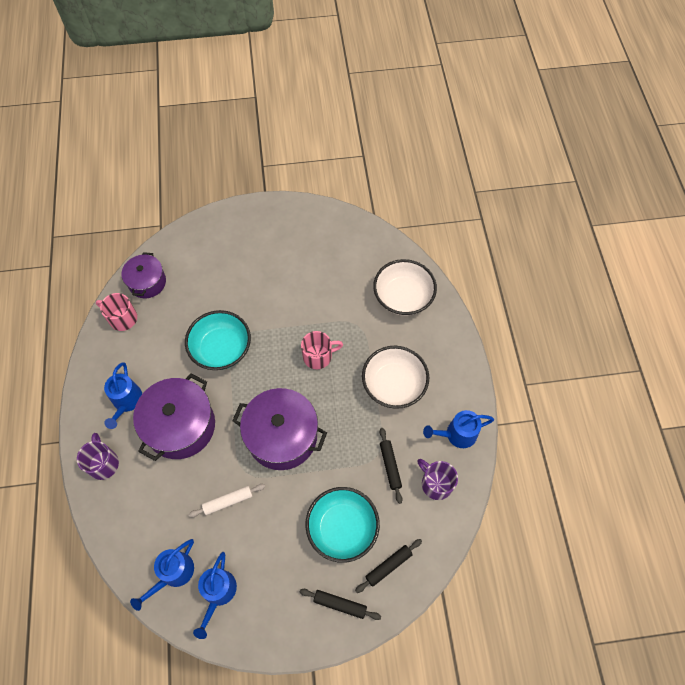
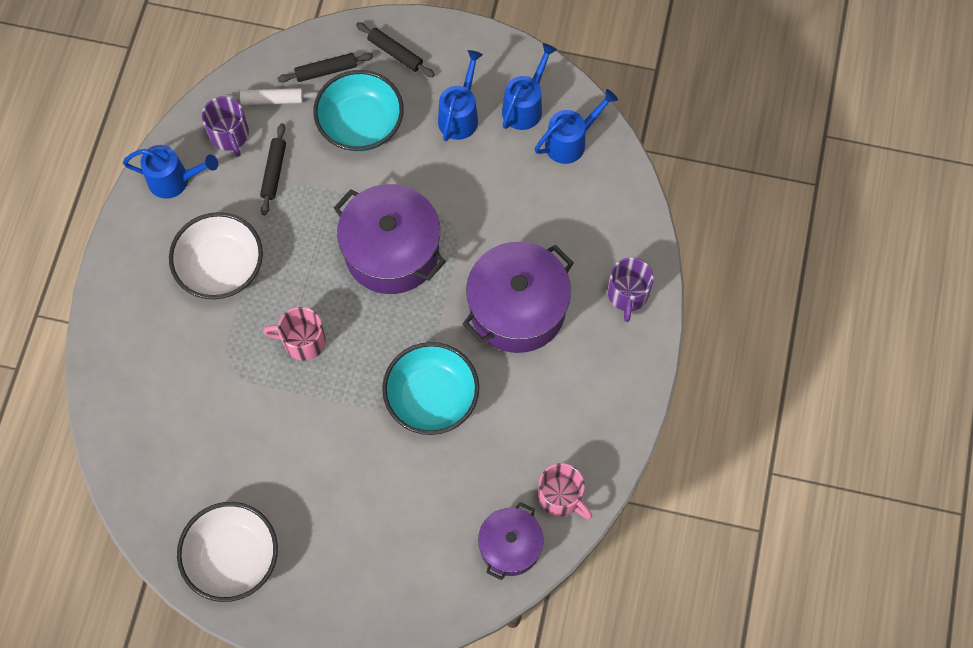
camera: 160 degrees left, 5 degrees up
blue watering can [104,363,142,429] -> blue watering can moved to [438,50,483,141]
white rolling pin [188,484,265,517] -> white rolling pin moved to [224,88,319,105]
white bowl [373,259,437,316] -> white bowl moved to [177,502,278,602]

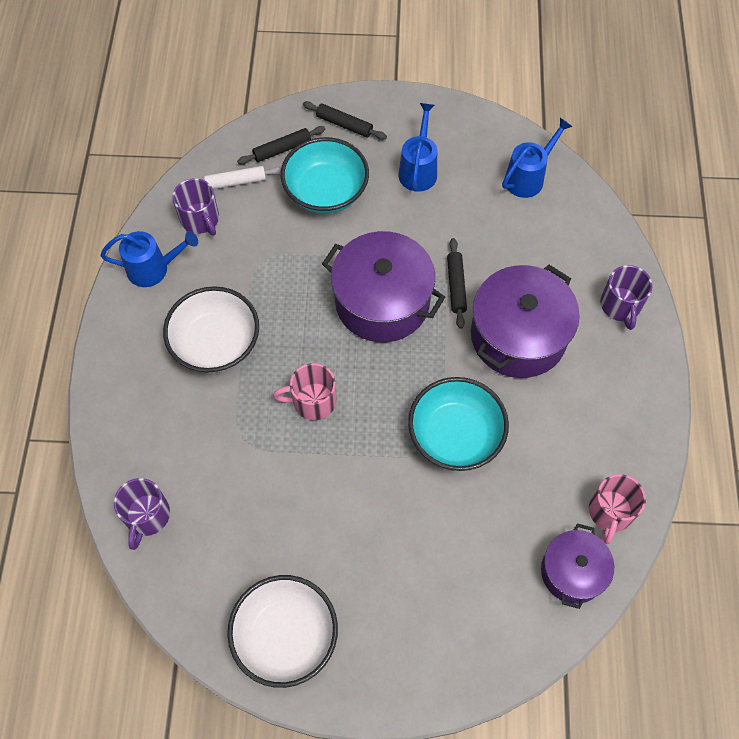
camera: 10 degrees left, 5 degrees down
black rolling pin [260,123,286,215] -> black rolling pin moved to [447,238,467,329]
blue watering can [502,43,557,130] -> none
pink mug [538,463,592,519] -> pink mug turned 75 degrees clockwise [589,474,646,544]
none -> purple mug [114,478,170,550]

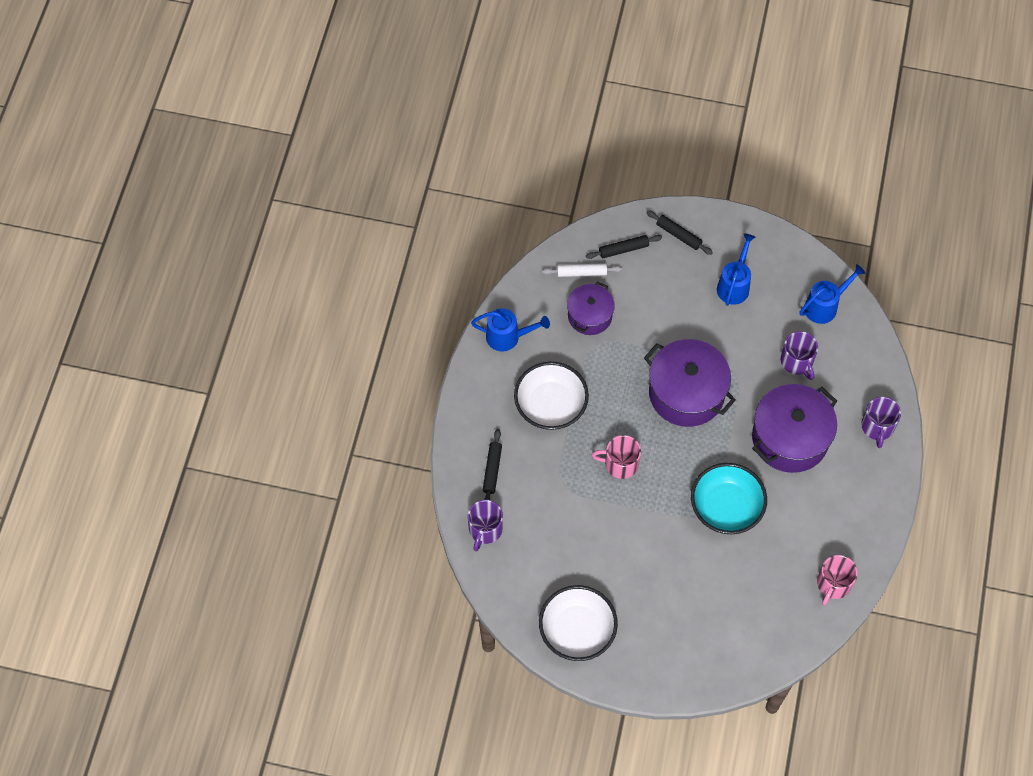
camera: 10 degrees right, 0 degrees up
purple mug [172,178,219,236] -> purple mug moved to [781,331,818,380]
turquoise bowl [281,137,369,213] -> none
black rolling pin [447,238,467,329] -> black rolling pin moved to [483,429,502,500]
purple pot [541,524,614,609] -> purple pot moved to [567,282,615,335]

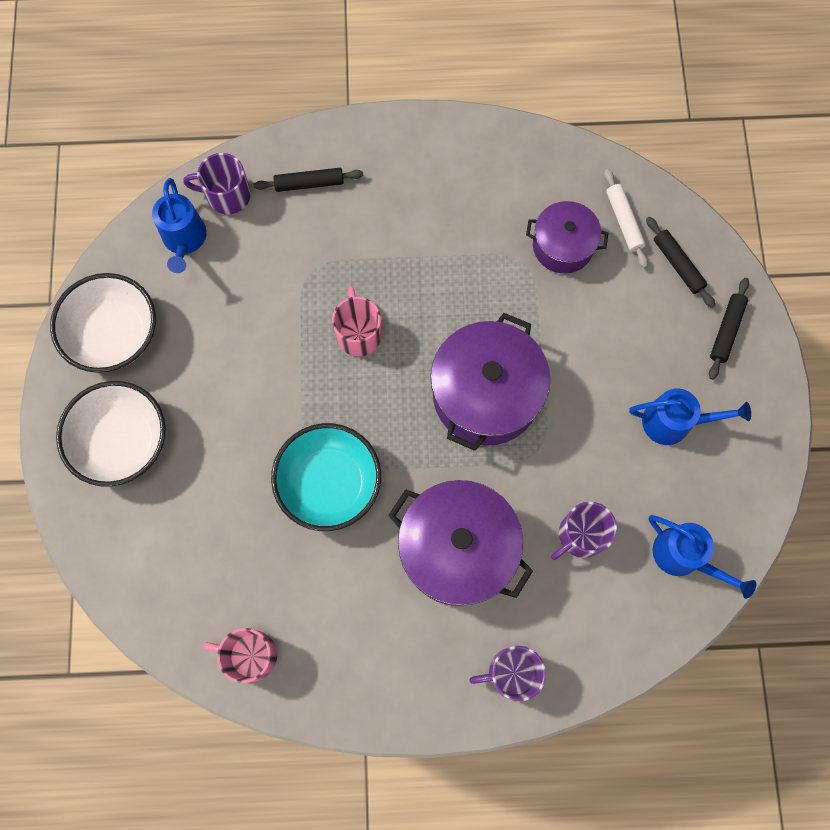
camera: 75 degrees right, 10 degrees up
blue watering can [471,308,550,351] -> blue watering can moved to [152,178,207,273]
white bowl [514,362,589,430] -> white bowl moved to [56,381,166,486]

